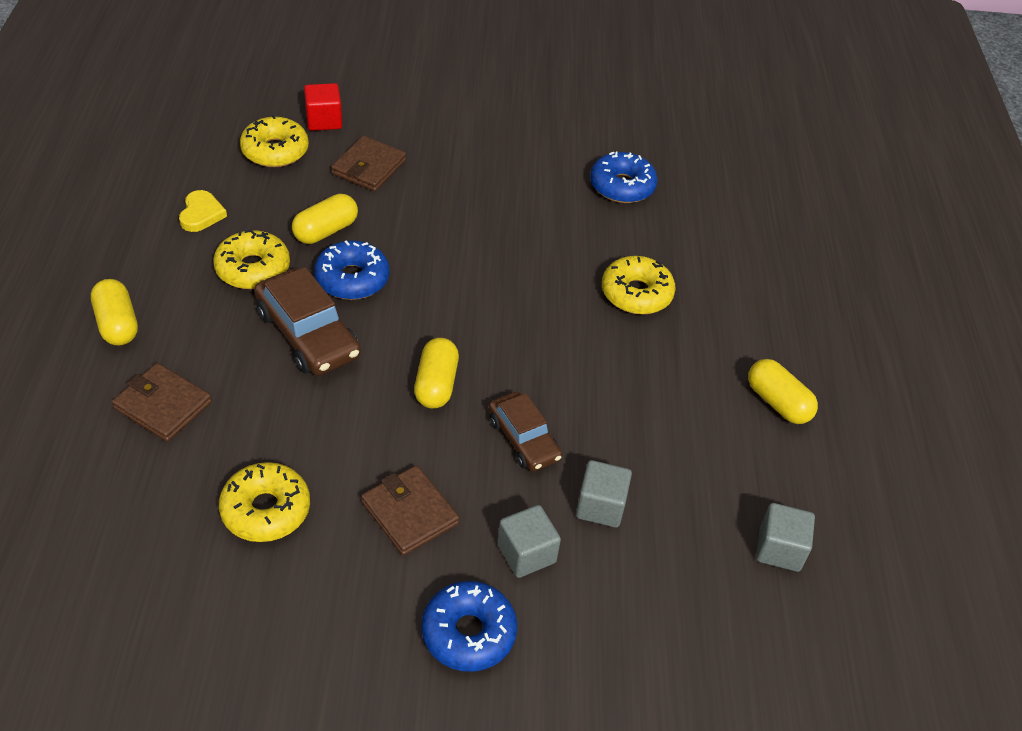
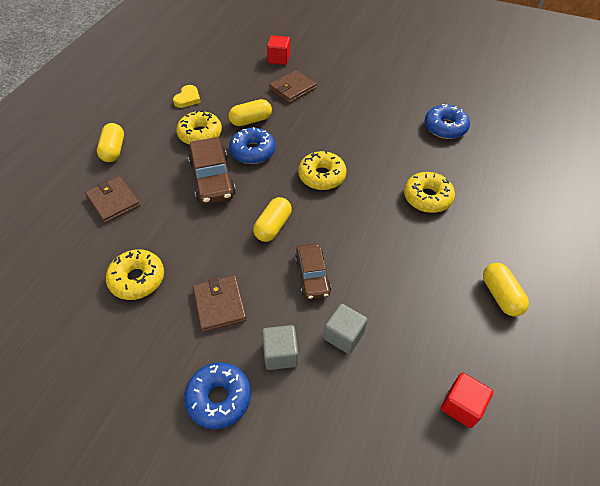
camera: 25 degrees right, 5 degrees up
yellow donut [240,115,309,167] -> yellow donut moved to [298,150,347,190]
grey cube [756,503,815,572] -> red cube [441,372,493,428]

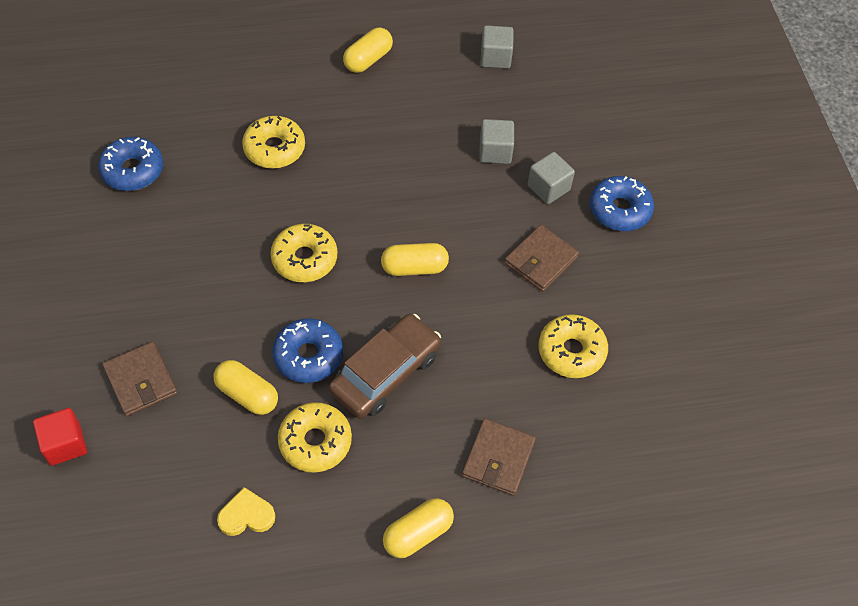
camera: 125 degrees left, 5 degrees up
brown wallet [269,70,316,103] -> brown wallet turned 45 degrees clockwise [102,342,177,416]
brown car [295,243,331,300] -> none
red cube [441,372,493,428] -> grey cube [481,25,514,69]

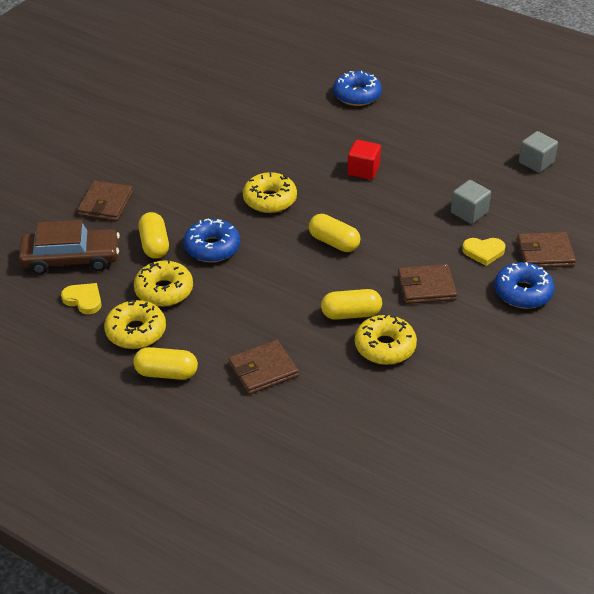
camera: 45 degrees right, 15 degrees down
red cube [33,408,87,466] -> red cube moved to [347,140,381,180]
blue donut [98,137,163,191] -> blue donut moved to [333,71,382,106]
yellow donut [242,116,305,169] -> yellow donut moved to [104,300,166,349]
brown car [329,314,441,419] -> brown car moved to [19,220,120,275]
yellow capsule [343,28,393,73] -> yellow capsule moved to [321,289,382,320]
grey cube [528,152,575,204] -> yellow heart [462,238,506,266]
none -> brown wallet [517,232,576,268]

